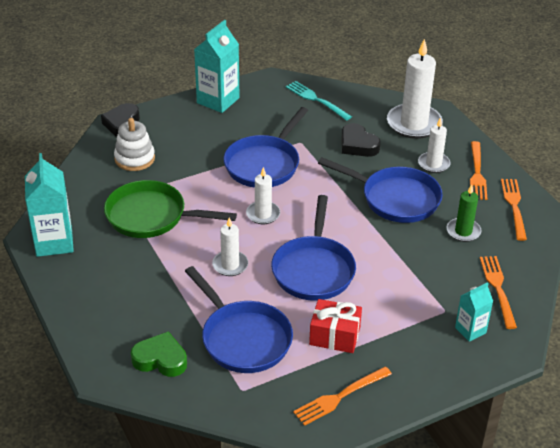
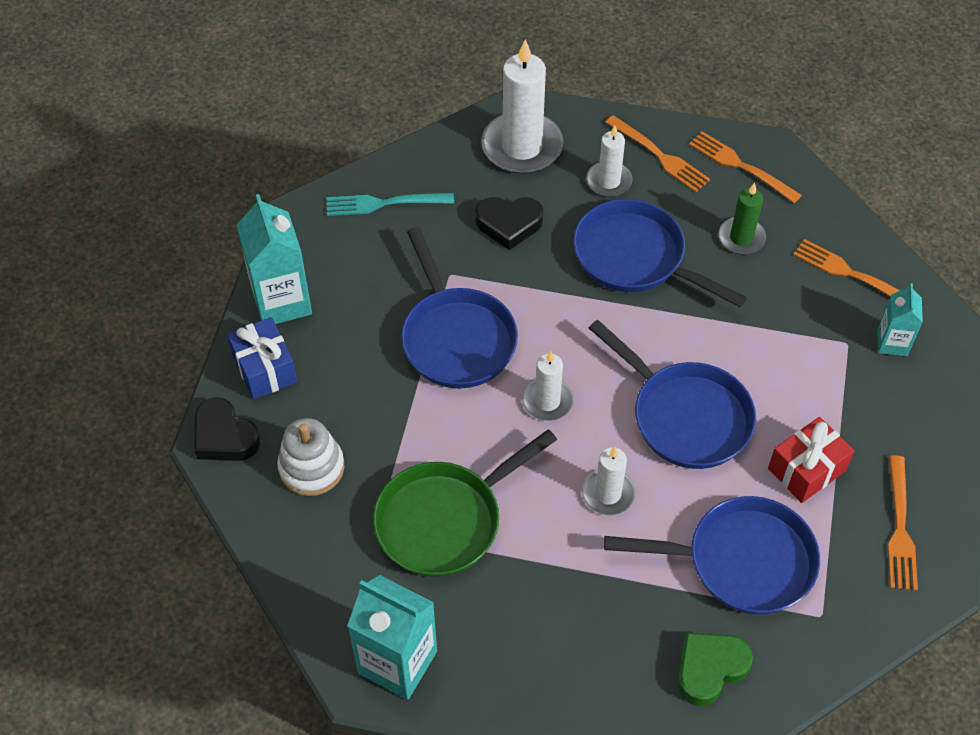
camera: 50 degrees left, 15 degrees up
blue pan [318,157,443,223] -> blue pan turned 120 degrees counterclockwise [573,199,747,307]
none -> blue gift [227,317,297,400]

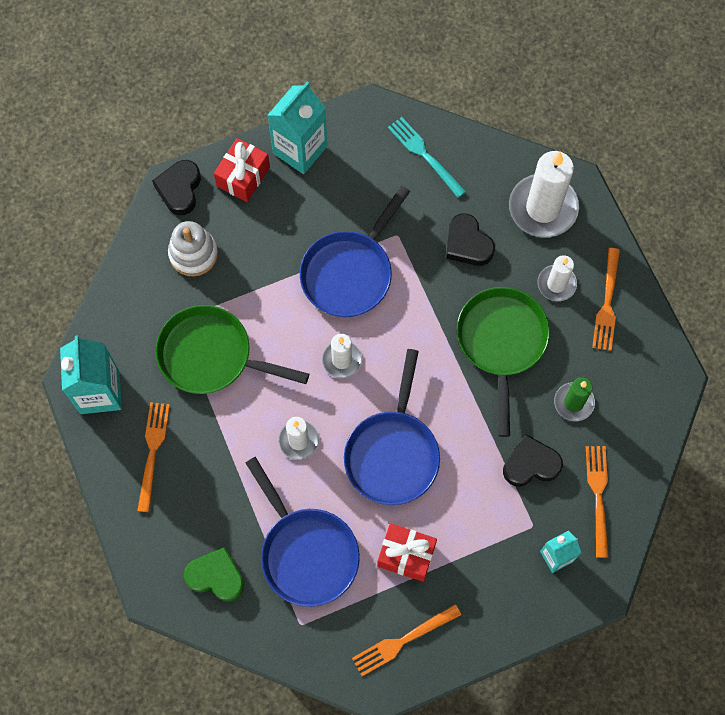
camera: 55 degrees right, 15 degrees up
blue gift [227,317,297,400] -> red gift [214,138,270,202]
blue pan [573,199,747,307] -> green pan [457,287,550,437]
orange fork [689,131,802,203] -> orange fork moved to [137,402,170,512]
none -> black heart [503,434,563,487]

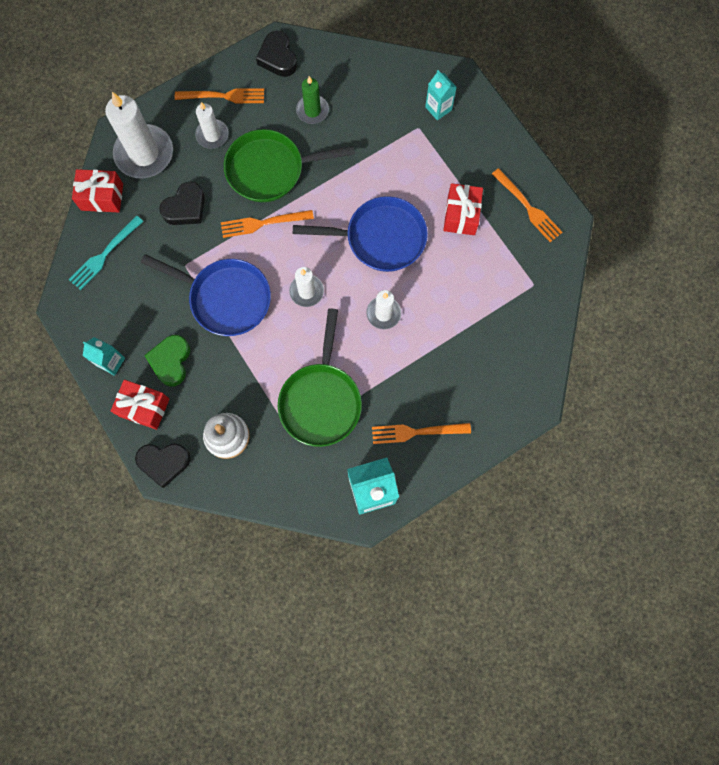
camera: 100 degrees left, 5 degrees up
green heart [184,547,244,602] -> green heart moved to [144,335,190,387]
blue pan [246,457,360,607] -> none
turquoise carton [267,82,327,174] -> turquoise carton [83,337,125,376], size x0.57
black heart [503,434,563,487] -> black heart moved to [256,31,297,77]
orange fork [586,446,609,558] -> orange fork moved to [221,210,314,238]
none -> red gift [72,169,123,212]

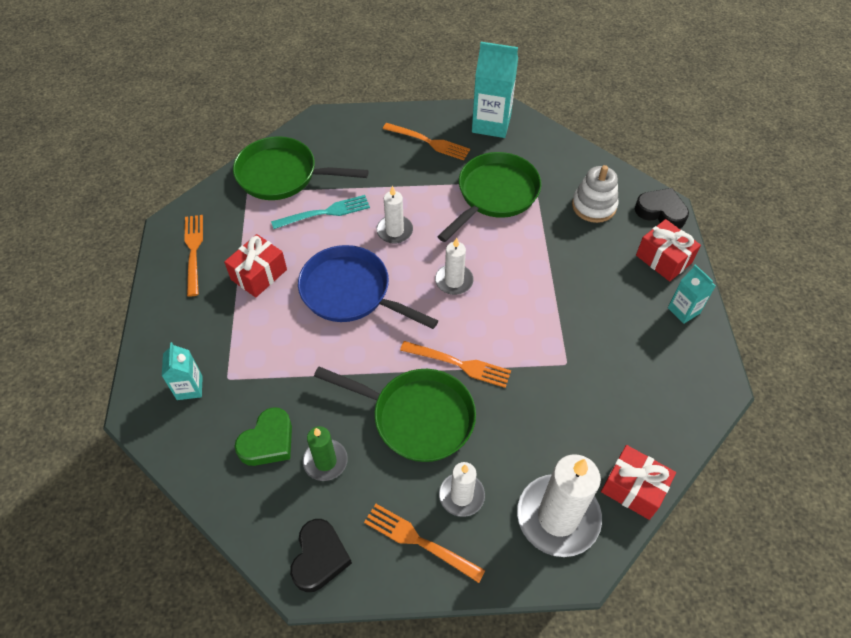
camera: 150 degrees left, 20 degrees down
turquoise fork [69,215,144,290] -> turquoise fork moved to [271,195,370,229]
blue pan [141,254,271,336] -> none
green heart [144,335,190,387] -> green heart moved to [234,407,292,466]
black heart [159,181,205,225] -> none
none -> green pan [233,136,369,200]

